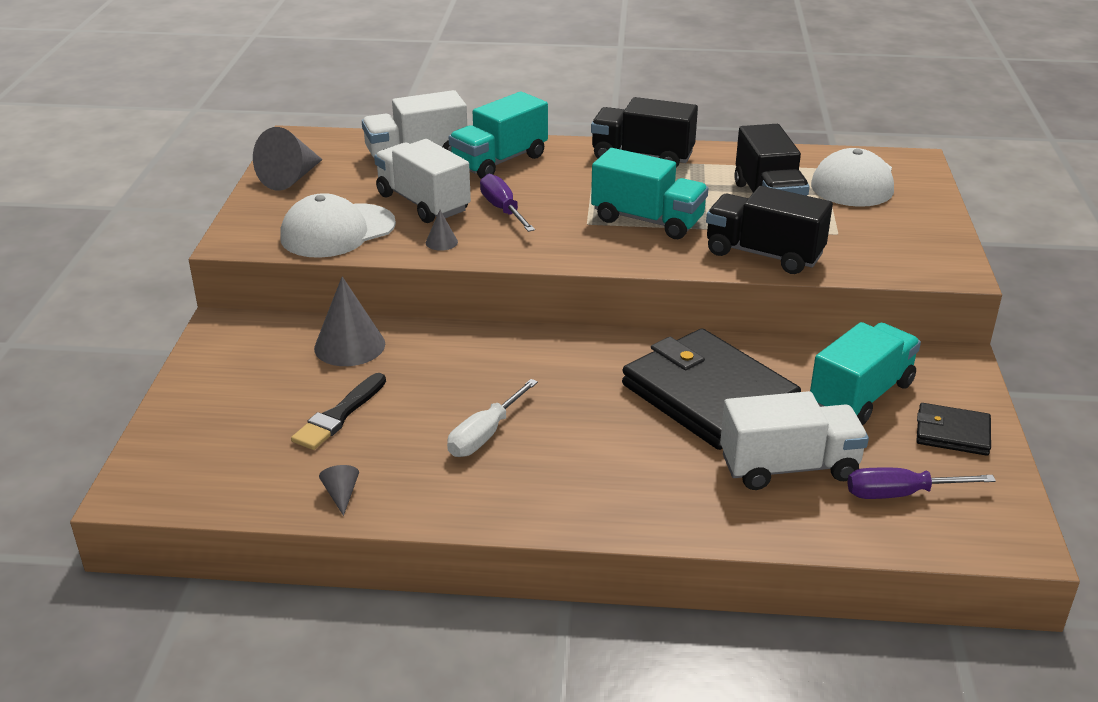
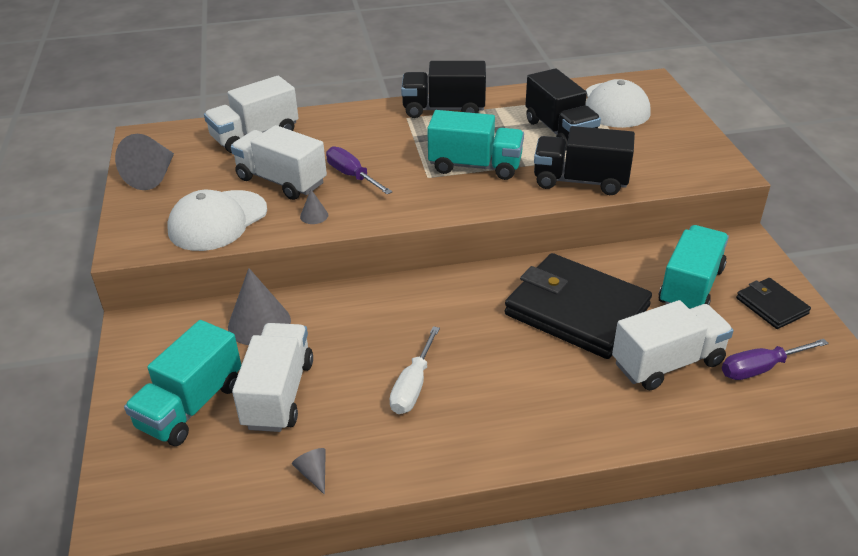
camera: 15 degrees left, 5 degrees up
black brush [291,373,386,450] -> white truck [232,323,313,432]
turquoise truck [449,92,548,179] -> turquoise truck moved to [124,320,241,446]
black wallet [917,403,991,456] -> black wallet turned 60 degrees clockwise [736,278,811,329]

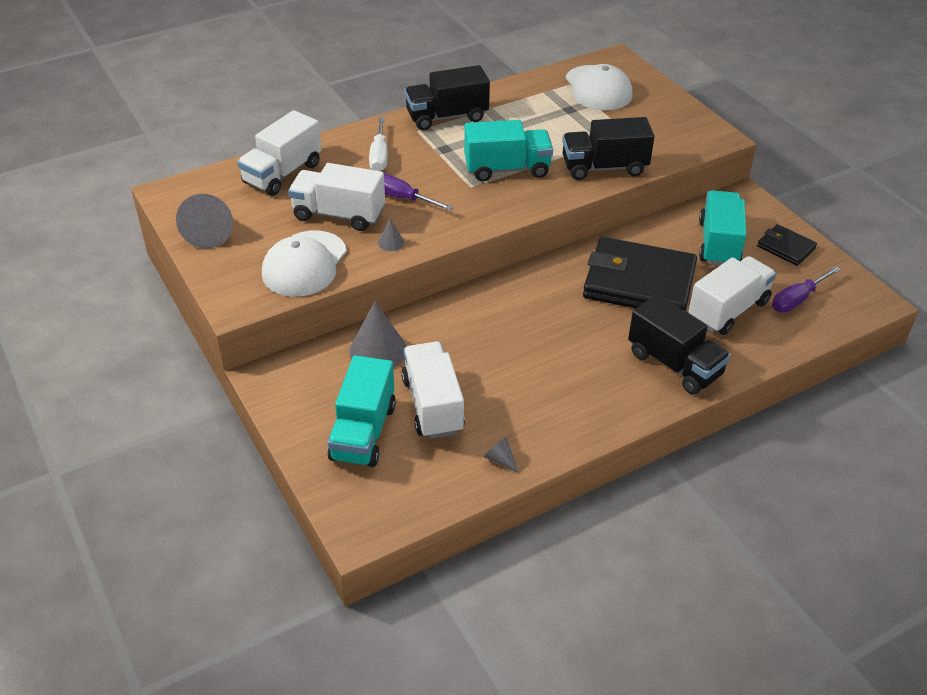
camera: 20 degrees left, 5 degrees up
white screwdriver [389,326,440,414] -> white screwdriver moved to [369,117,388,171]
black truck [525,68,601,151] -> black truck moved to [628,294,731,394]

